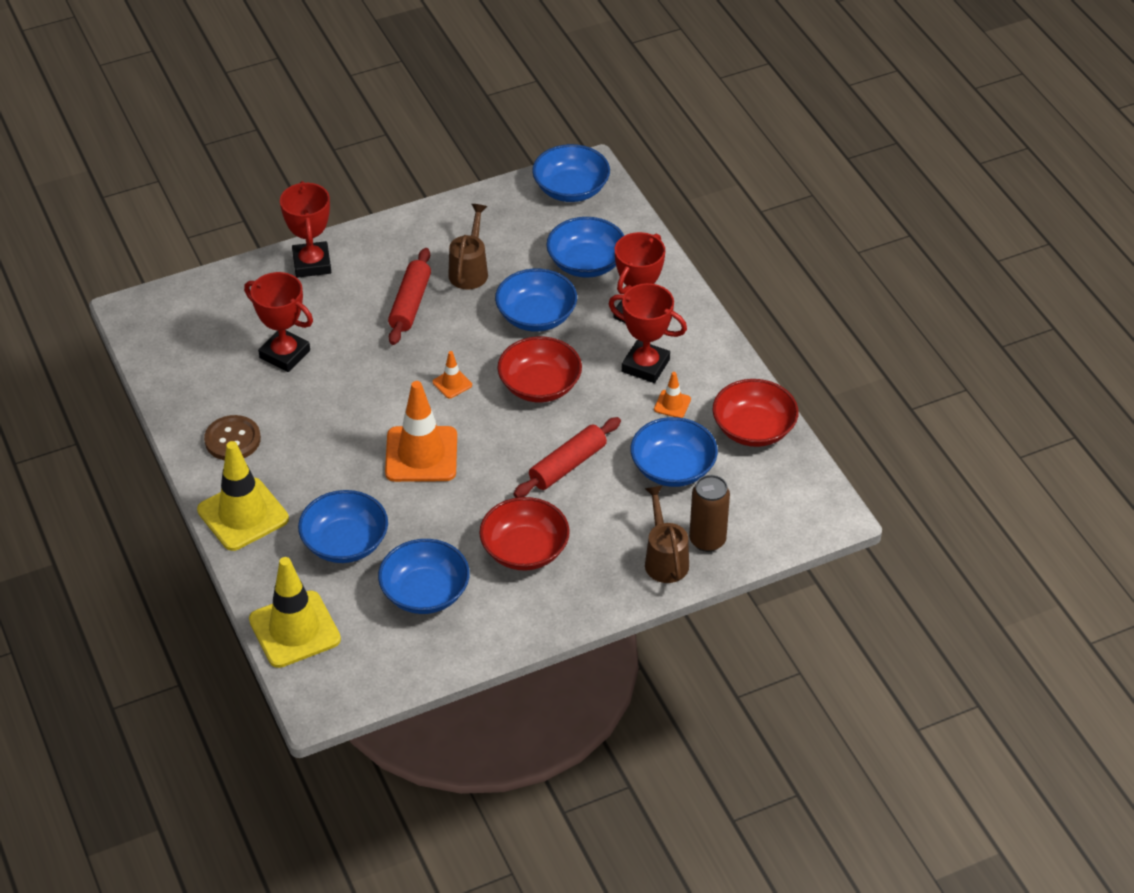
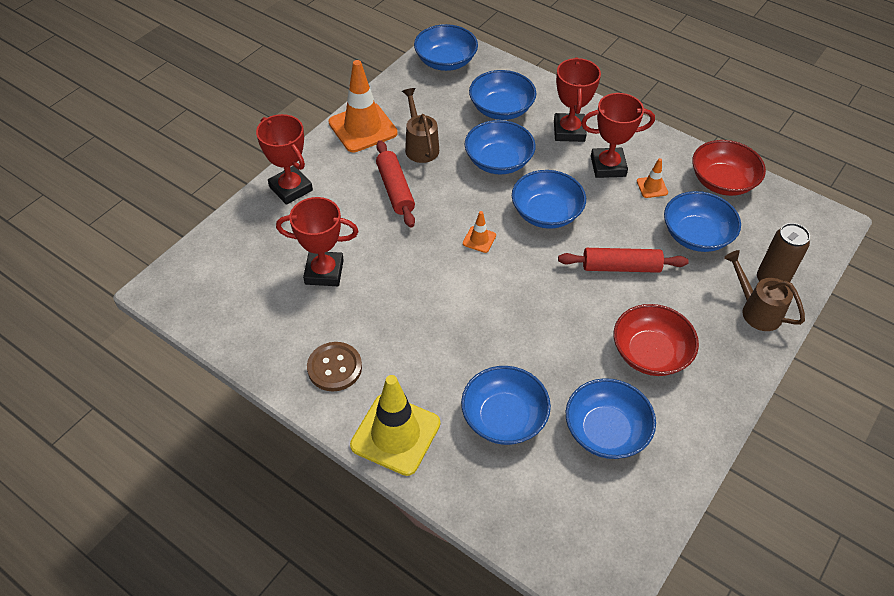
camera: 30 degrees left, 5 degrees up
yellow traffic cone [249,557,341,668] -> none
orange traffic cone [385,381,457,482] -> orange traffic cone moved to [329,60,398,152]
red bowl [497,336,582,403] -> blue bowl [512,170,586,229]
red rolling pin [513,417,621,498] -> red rolling pin turned 75 degrees clockwise [558,248,689,273]

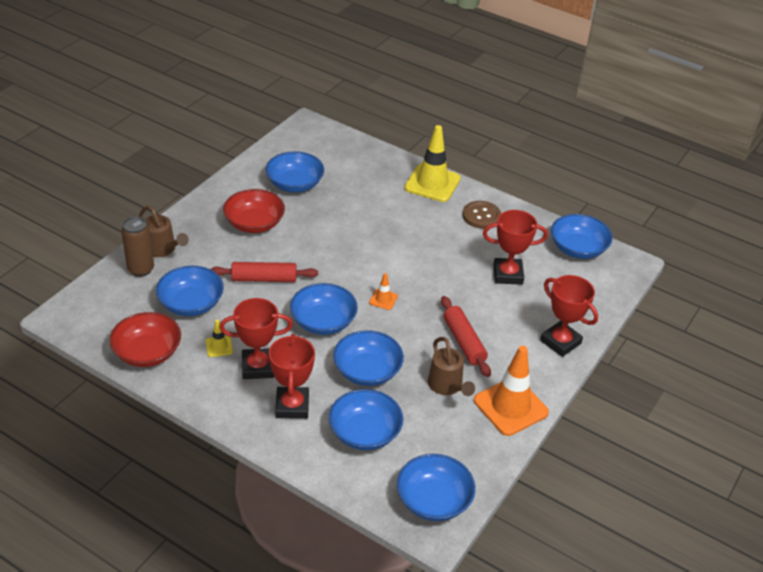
camera: 175 degrees right, 10 degrees down
blue bowl [461,366,551,445] -> blue bowl moved to [551,214,613,259]
orange traffic cone [637,158,668,198] -> yellow traffic cone [206,320,233,357]

